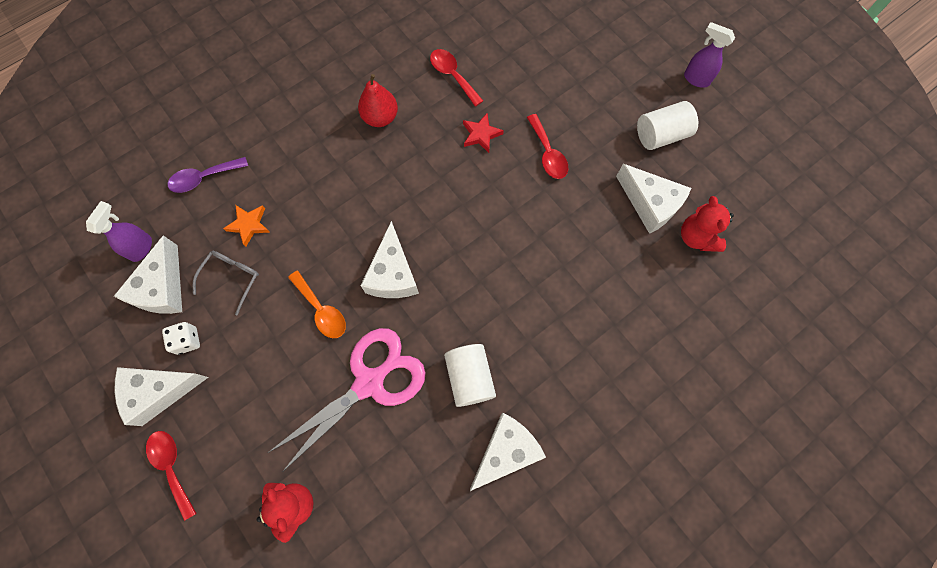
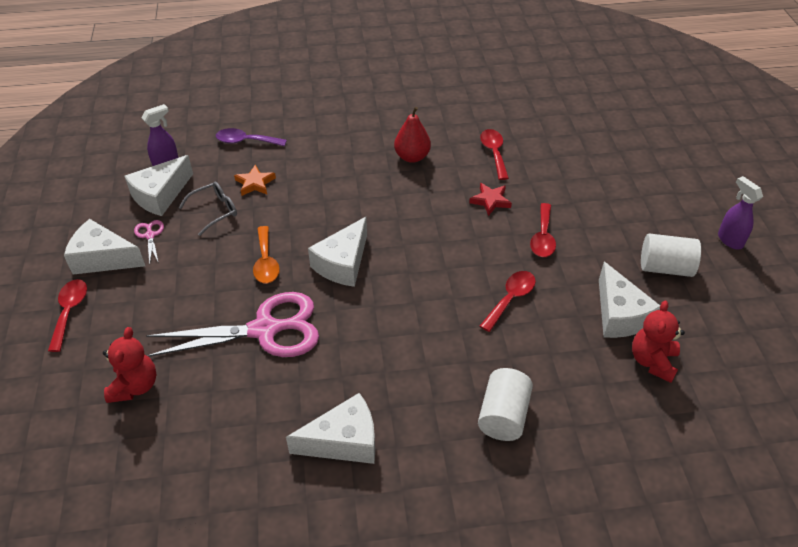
camera: 30 degrees right, 25 degrees down
white dice [162,322,200,355] -> pink scissors [134,220,164,265]
white cylinder [444,344,496,407] -> white cylinder moved to [478,368,533,441]
none -> red spoon [480,271,536,332]

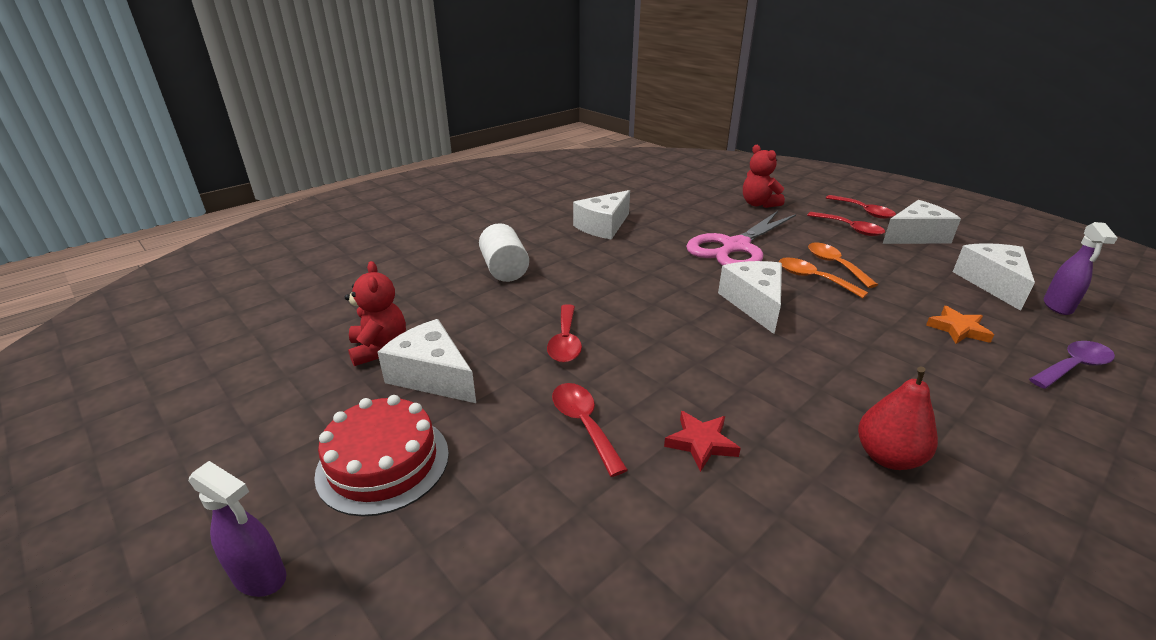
camera: 145 degrees right, 15 degrees down
pink scissors [134,220,164,265] -> none
grey glasses [179,182,237,236] -> none
red spoon [480,129,509,180] -> red spoon moved to [807,212,885,236]
white cylinder [641,234,701,277] -> red cake [314,395,449,517]
none -> orange spoon [808,242,878,288]

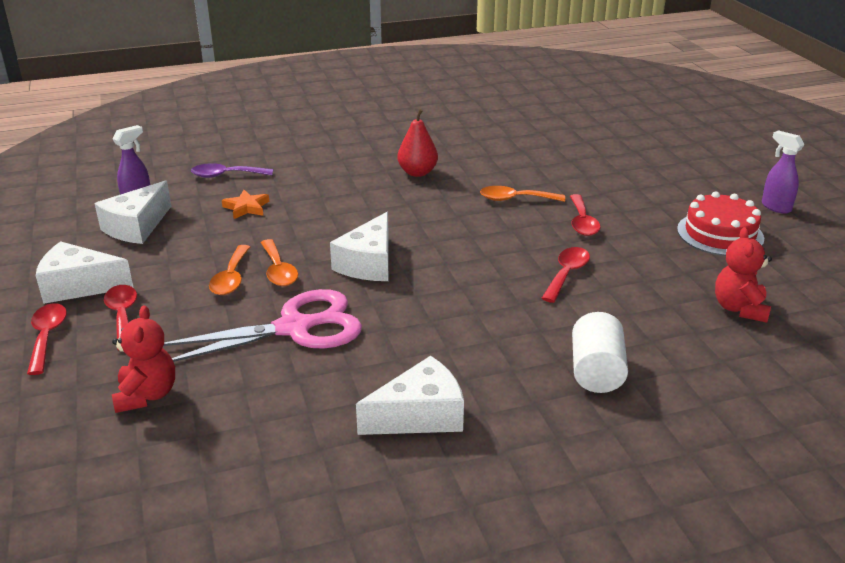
camera: 155 degrees left, 0 degrees up
white cheese [377,319,476,403] -> none
red star [664,411,741,472] -> orange spoon [480,186,565,202]

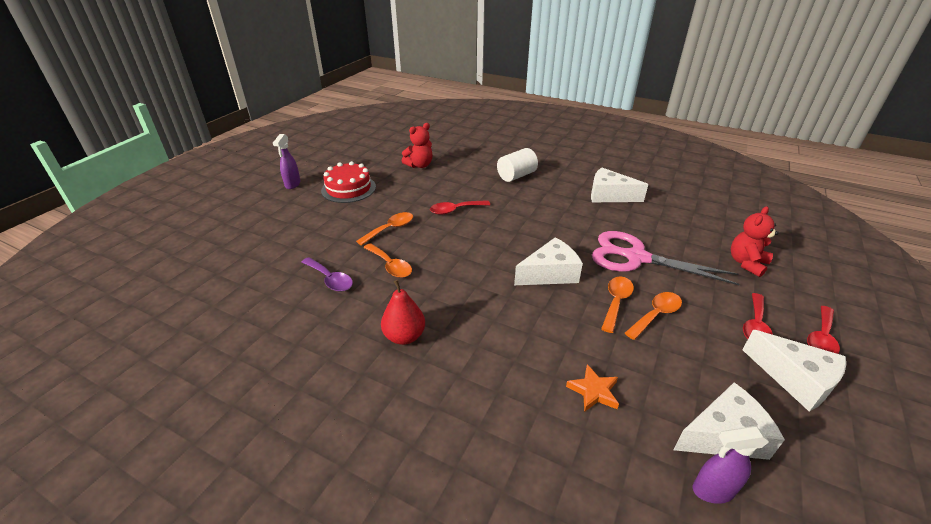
camera: 135 degrees left, 5 degrees up
purple spoon [191,163,273,178] -> purple spoon moved to [302,257,353,292]
red spoon [570,194,600,236] -> orange spoon [356,212,413,246]

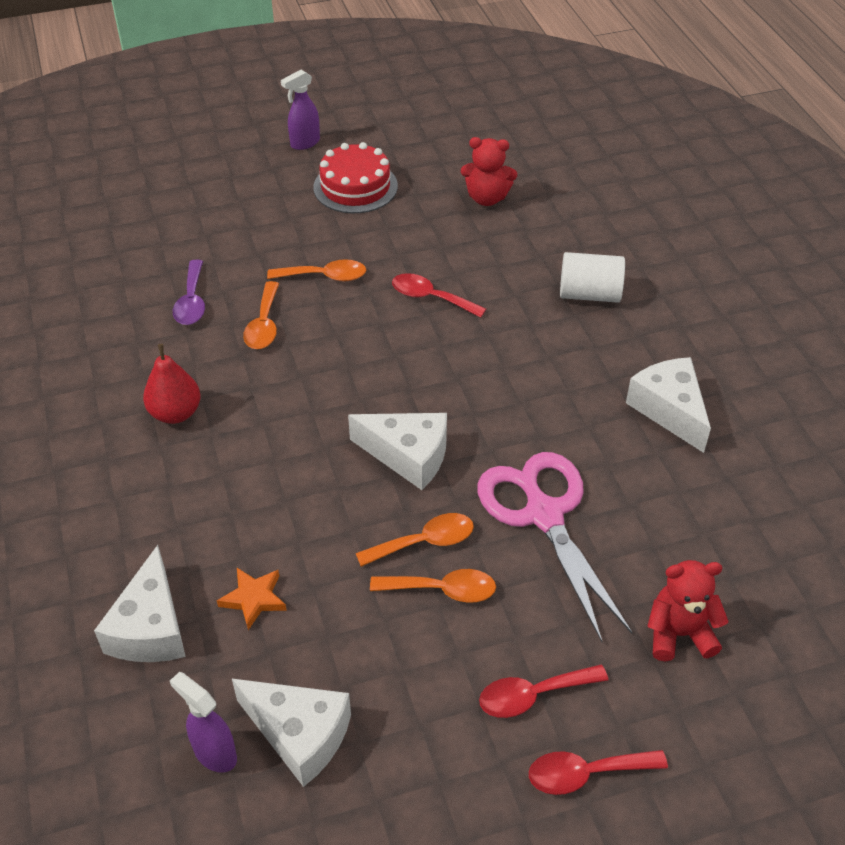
camera: 45 degrees right, 10 degrees up
white cheese [742,330,846,412] -> white cheese moved to [94,545,186,662]

